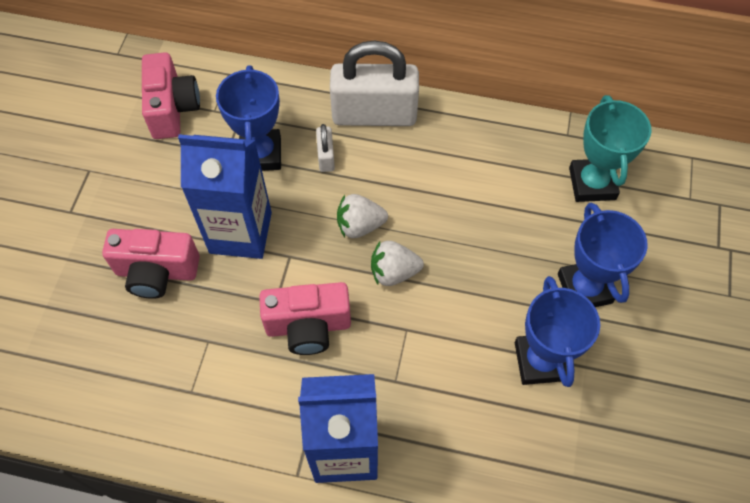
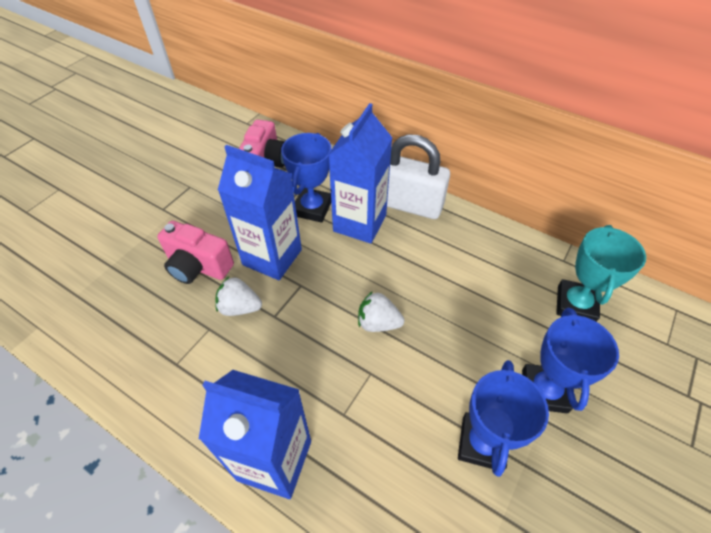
camera: 20 degrees right, 10 degrees down
pink camera [259,282,351,355] -> none
white padlock [316,124,335,172] -> blue carton [328,103,392,244]
white strawberry [337,194,388,238] -> white strawberry moved to [216,277,262,316]

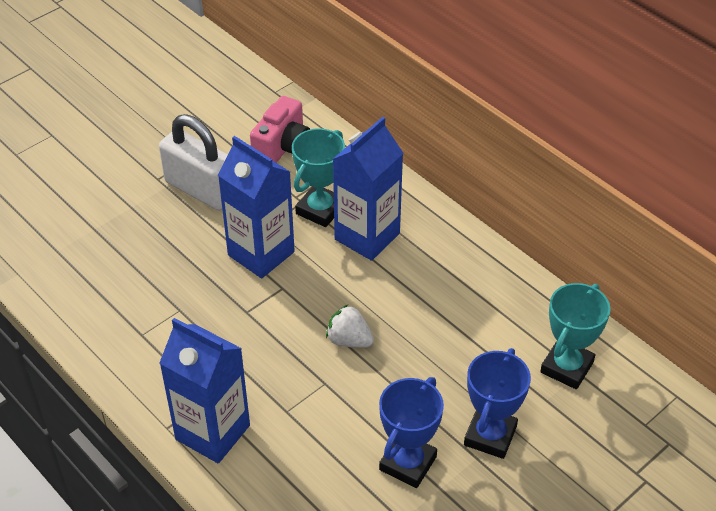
camera: 15 degrees right, 5 degrees down
pink camera [157,221,234,284] -> none
white strawberry [216,277,262,316] -> none
blue trophy [281,133,332,223] -> turquoise trophy [292,128,345,227]
white padlock [387,134,450,219] -> white padlock moved to [159,114,228,210]

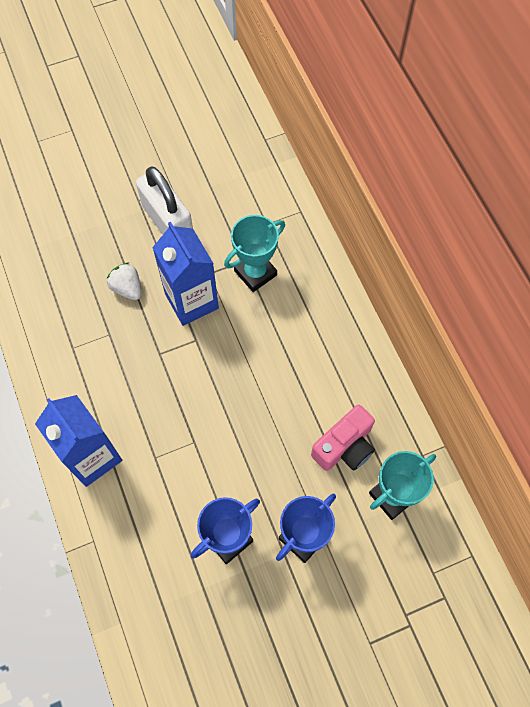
camera: 20 degrees right, 20 degrees up
pink camera [250,96,310,163] -> pink camera moved to [311,405,375,471]
white strawberry [326,305,374,348] -> white strawberry moved to [107,263,141,300]
blue carton [332,117,403,261] -> none

